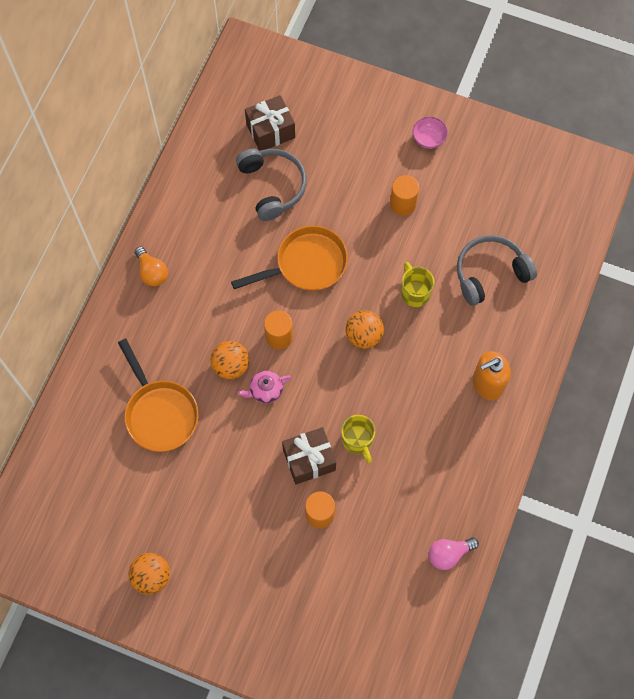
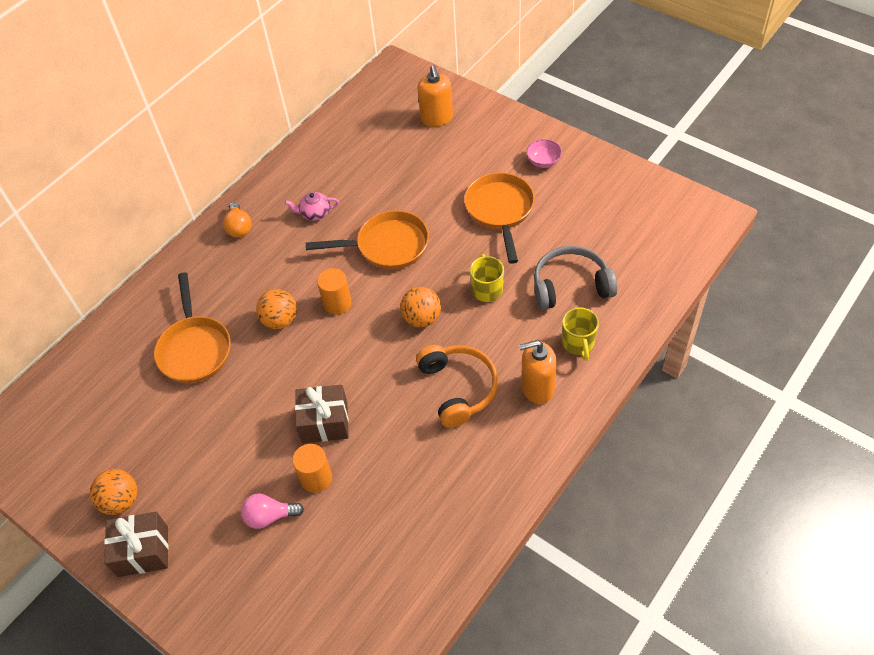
camera: 20 degrees right, 15 degrees down
grey headphones [236,149,307,221] -> none
pink teapot [238,371,291,403] -> pink teapot moved to [285,192,339,221]
brown gift [245,95,295,151] -> brown gift moved to [104,512,169,577]
yellow mug [341,415,375,463] -> yellow mug moved to [562,307,599,361]
orange cylinder [390,175,419,215] -> orange pan [464,172,535,264]
pink light bulb [429,537,479,570] -> pink light bulb moved to [241,494,304,529]
none -> orange headphones [416,345,498,428]
none -> orange soap dispenser [417,65,453,127]

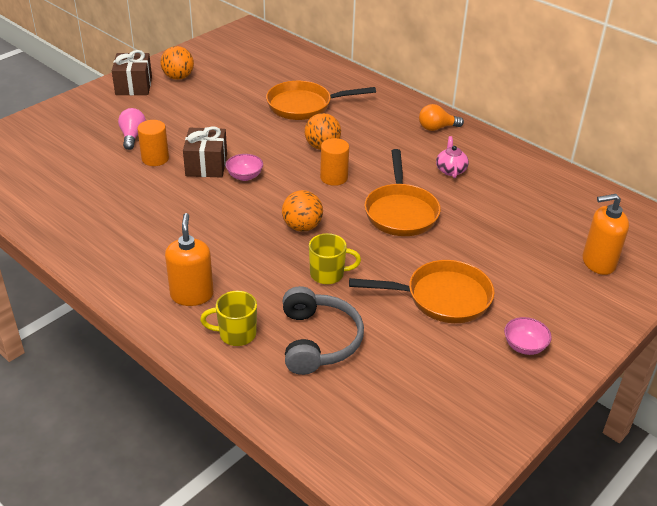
camera: 90 degrees right, 15 degrees down
orange headphones [416,345,498,428] -> none
none -> pink bowl [226,154,263,181]

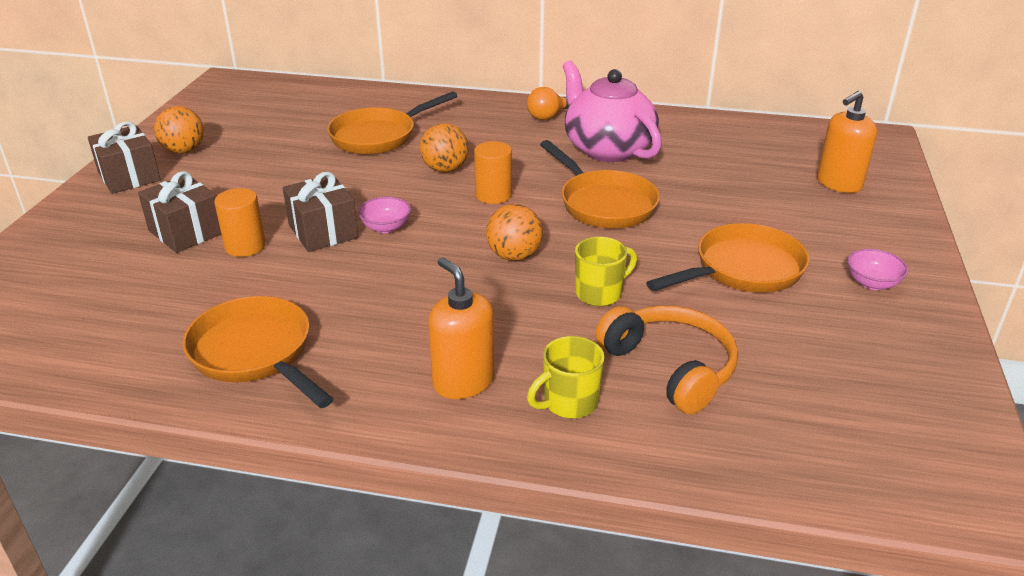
camera: 30 degrees left, 5 degrees down
pink light bulb [118,108,146,150] -> brown gift [138,171,221,253]
grey headphones [283,286,364,375] -> orange headphones [595,305,738,414]
pink teapot [436,136,469,178] -> pink teapot [563,60,662,162], size x2.31
none -> orange pan [183,296,334,408]

